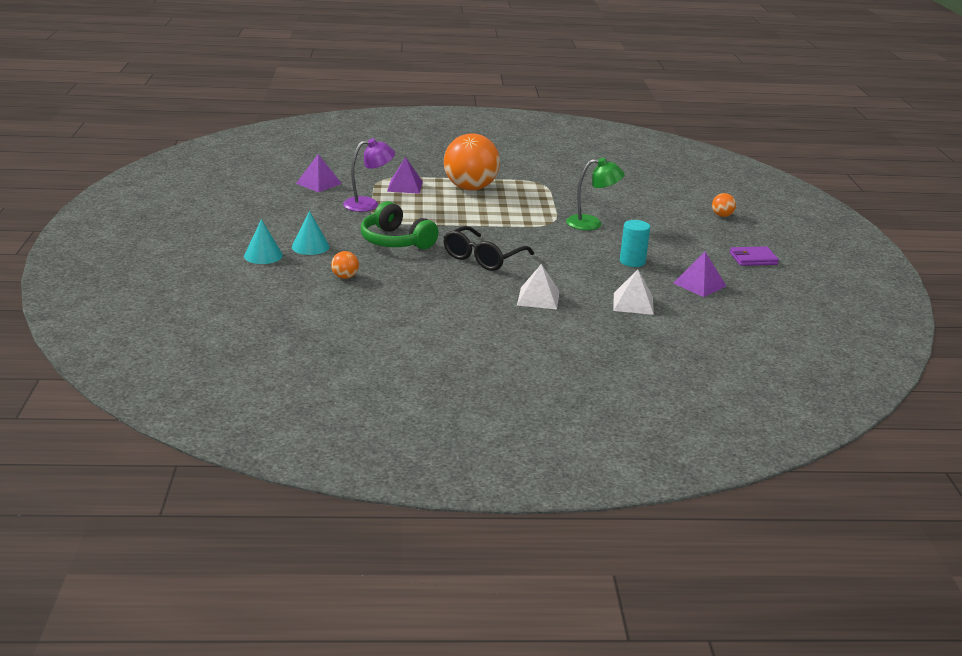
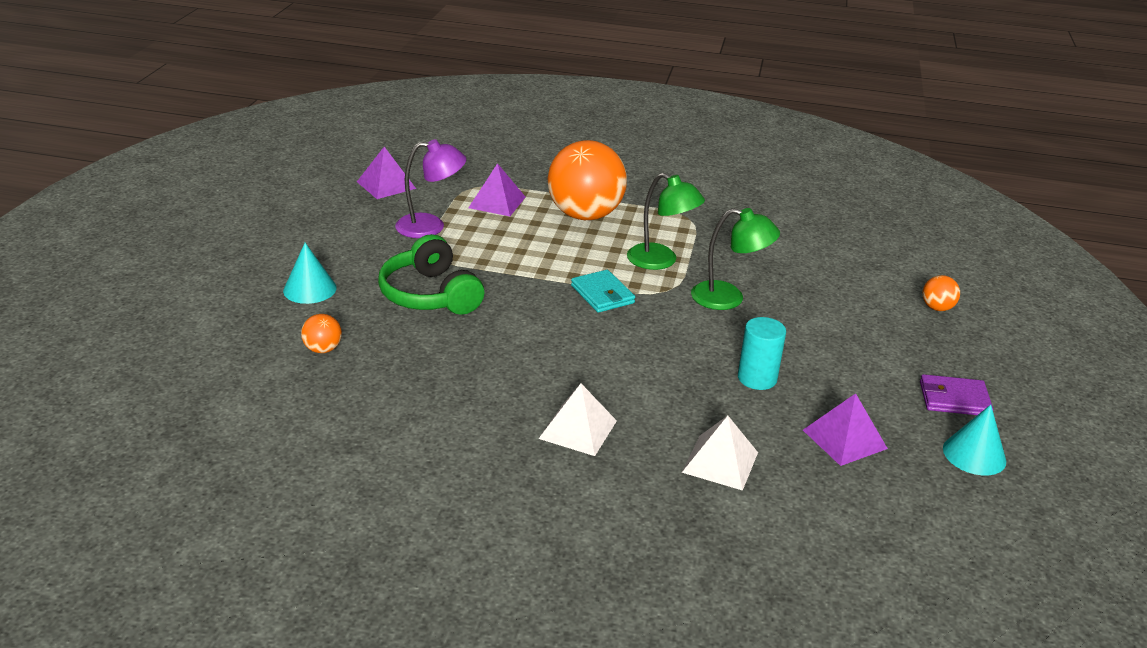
camera: 15 degrees right, 5 degrees up
turquoise cone [244,219,283,264] -> turquoise cone moved to [943,405,1006,476]
black glasses [443,226,534,271] -> none
none -> turquoise wallet [571,270,635,313]
none -> green lamp [627,173,705,270]

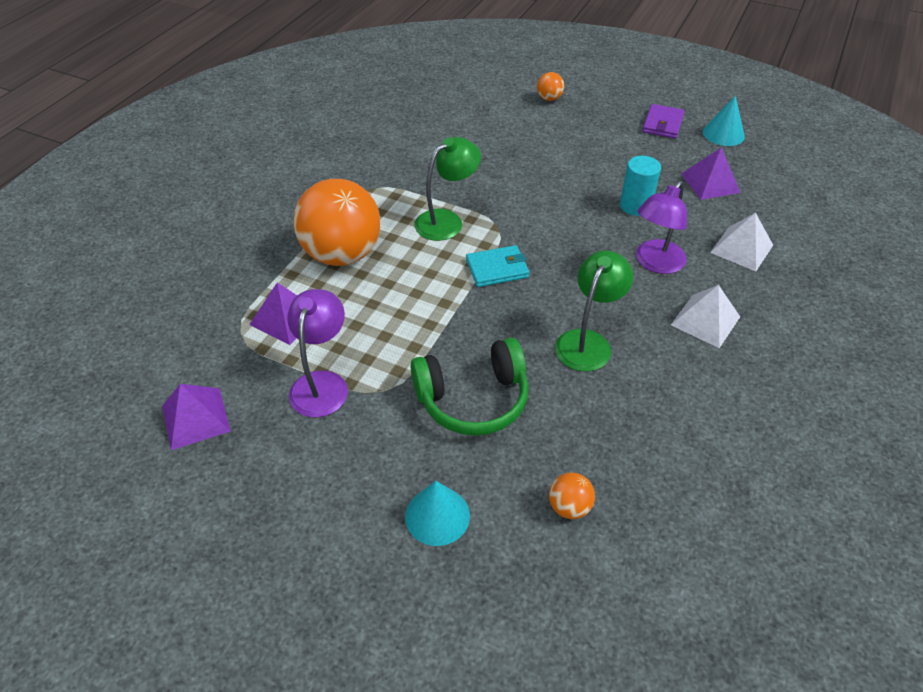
camera: 75 degrees left, 15 degrees up
green lamp [691,208,780,310] -> green lamp moved to [555,250,633,372]
none -> purple lamp [636,181,687,274]

